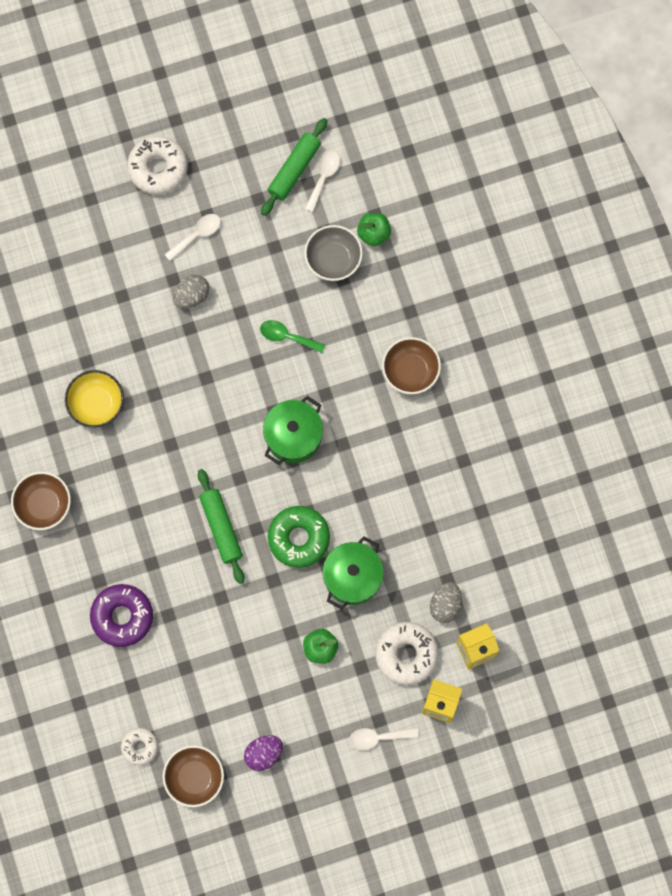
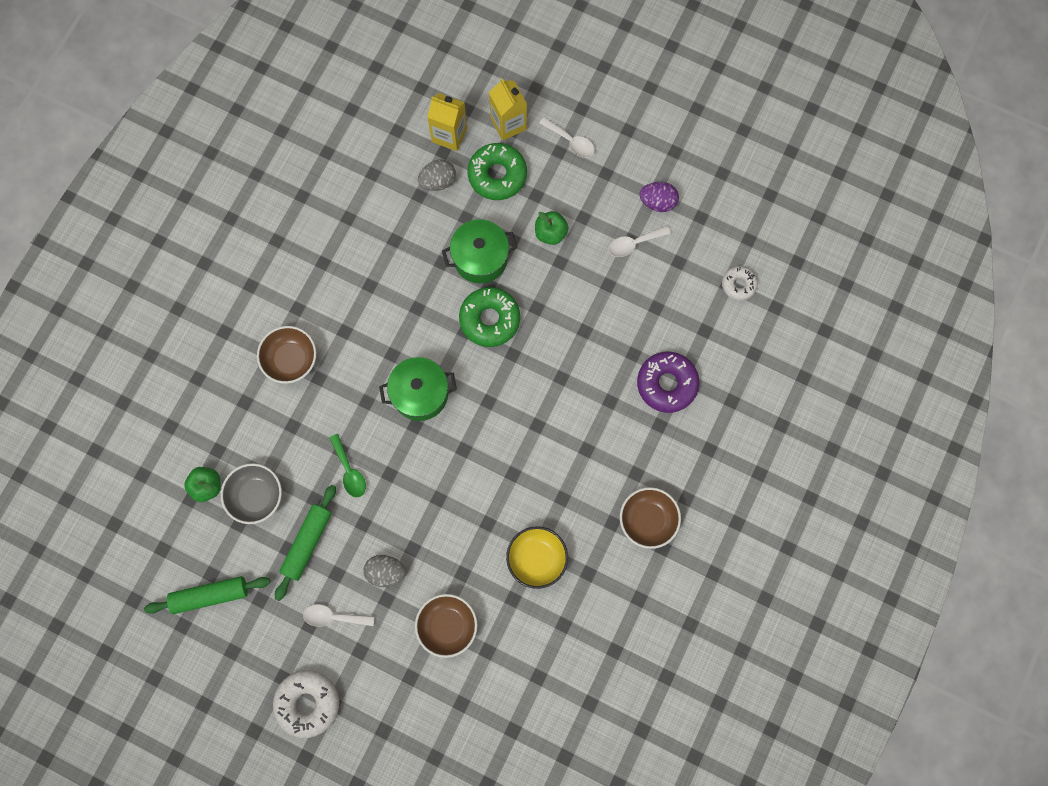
camera: 135 degrees left, 0 degrees up
brown bowl [163,745,224,807] -> brown bowl moved to [415,594,477,658]
green rolling pin [198,469,244,584] -> green rolling pin moved to [275,485,336,601]
white spoon [305,151,340,212] -> white spoon moved to [608,226,671,257]
white donut [375,622,439,685] -> green donut [468,143,527,200]

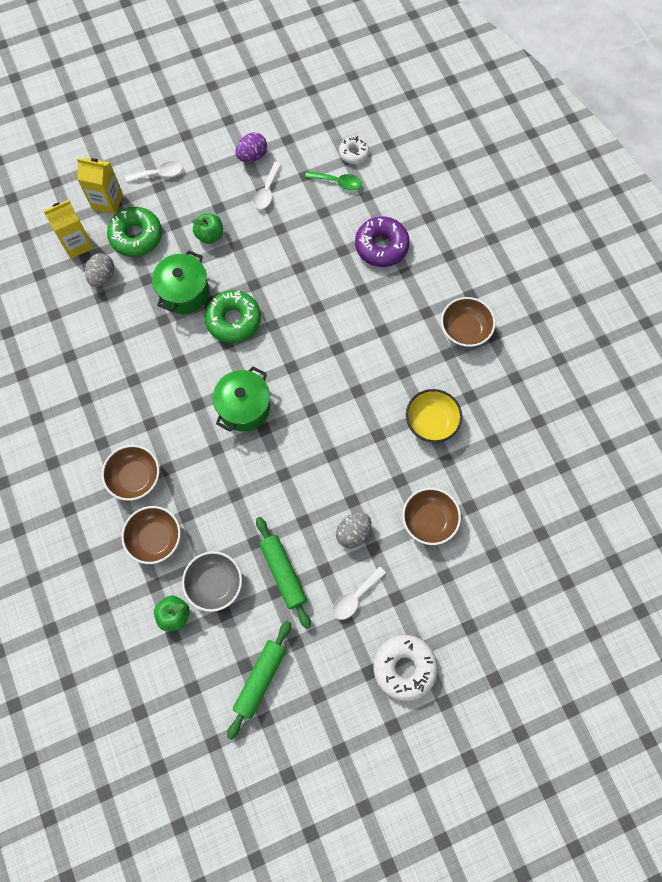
camera: 50 degrees left, 5 degrees down
green spoon [329,434,366,497] -> green spoon moved to [305,171,362,190]
none -> brown bowl [121,506,181,564]

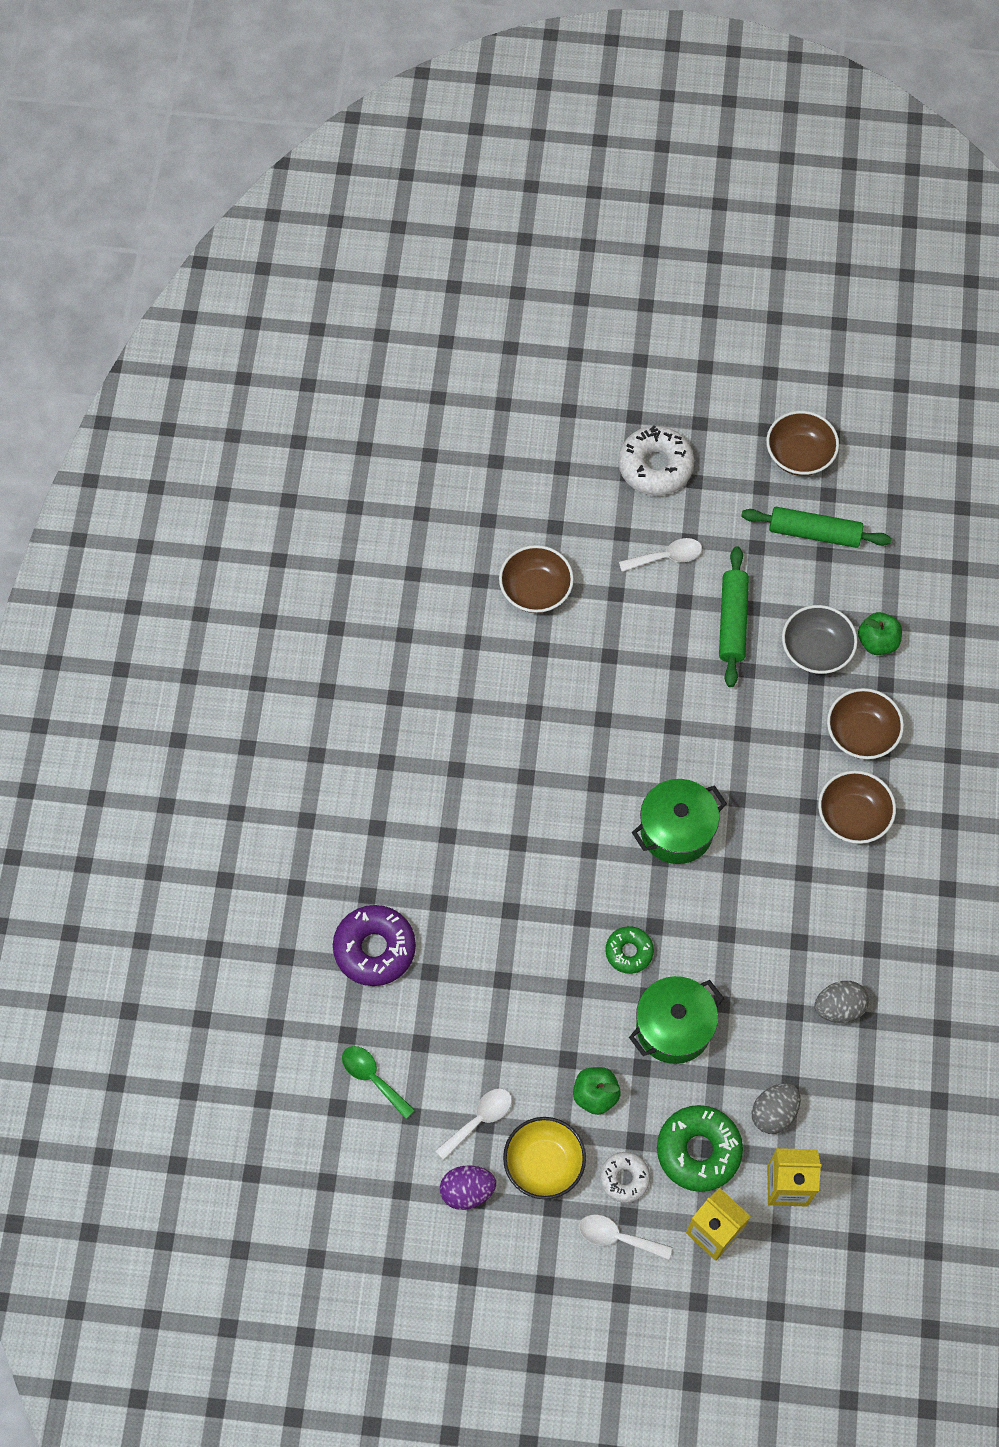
camera: 150 degrees left, 5 degrees down
green donut [204,290,261,343] -> green donut [605,926,654,974], size x0.58
green rolling pin [227,621,291,740] -> green rolling pin turned 45 degrees clockwise [741,507,892,548]
grey egg [336,513,371,548] -> grey egg moved to [814,981,869,1023]
white donut [339,136,369,164] -> white donut moved to [600,1152,650,1203]
yellow bowl [406,389,462,443] -> yellow bowl moved to [503,1117,586,1199]
brown bowl [441,297,495,347] -> brown bowl moved to [766,411,839,476]

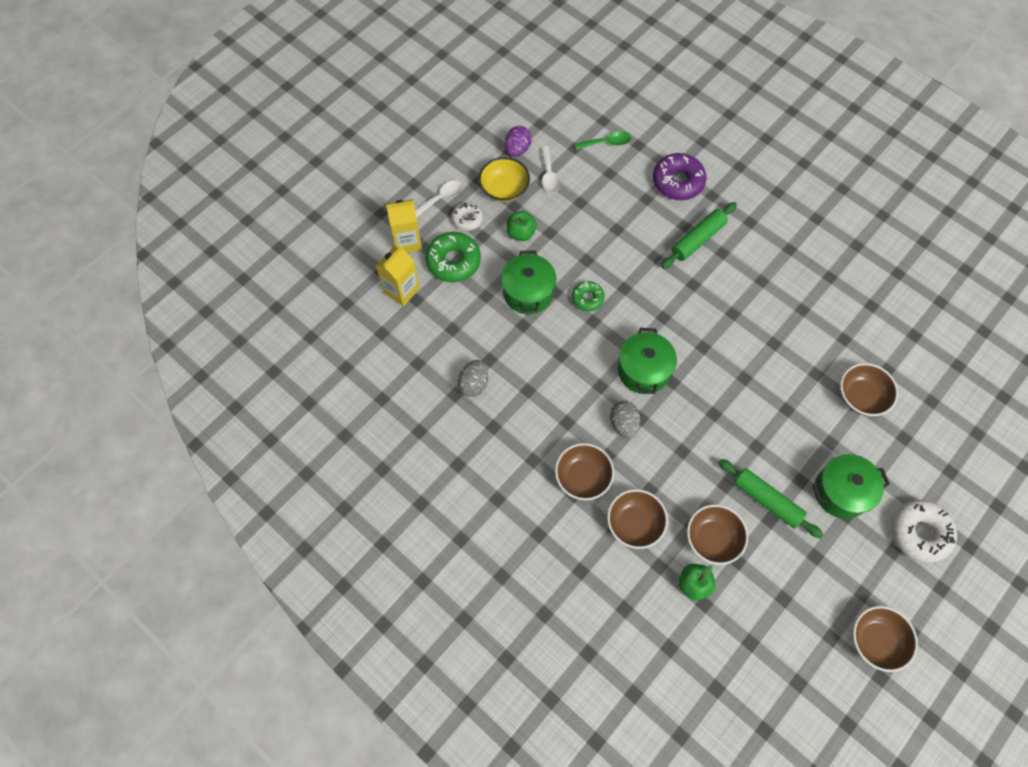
camera: 125 degrees right, 0 degrees up
white spoon [619,538,702,572] -> green pot [812,454,890,519]
green rolling pin [741,507,892,548] -> green rolling pin moved to [661,202,737,269]
grey egg [752,1083,801,1134] -> grey egg moved to [610,401,640,439]
grey bowl [782,605,857,674] -> brown bowl [687,504,748,565]

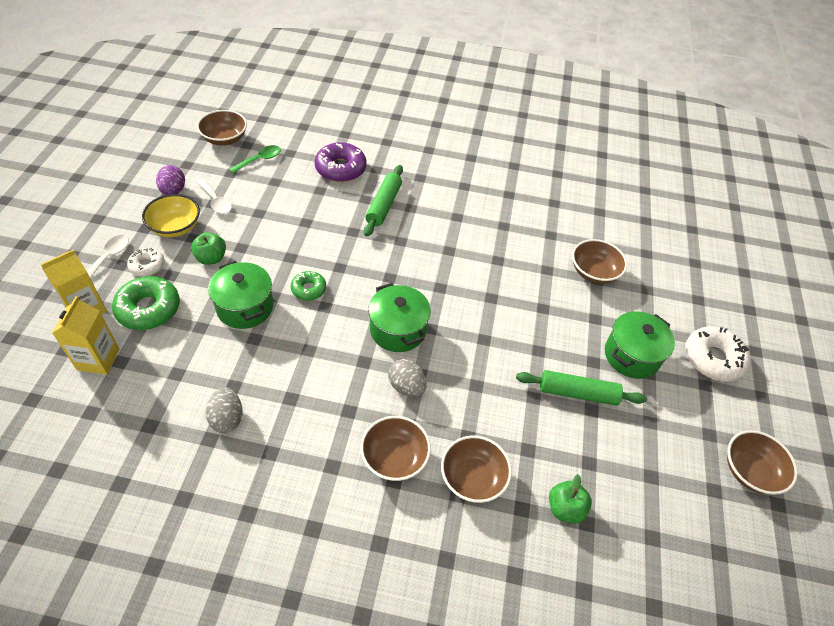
camera: 35 degrees left, 15 degrees down
brown bowl [687,504,748,565] -> brown bowl moved to [197,110,247,146]

